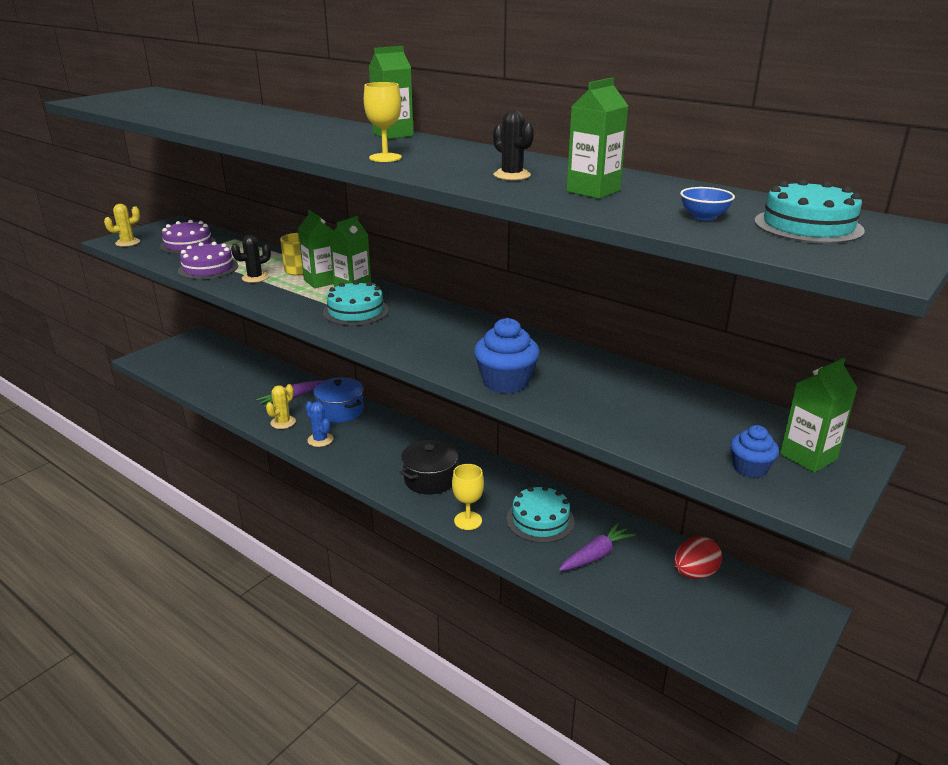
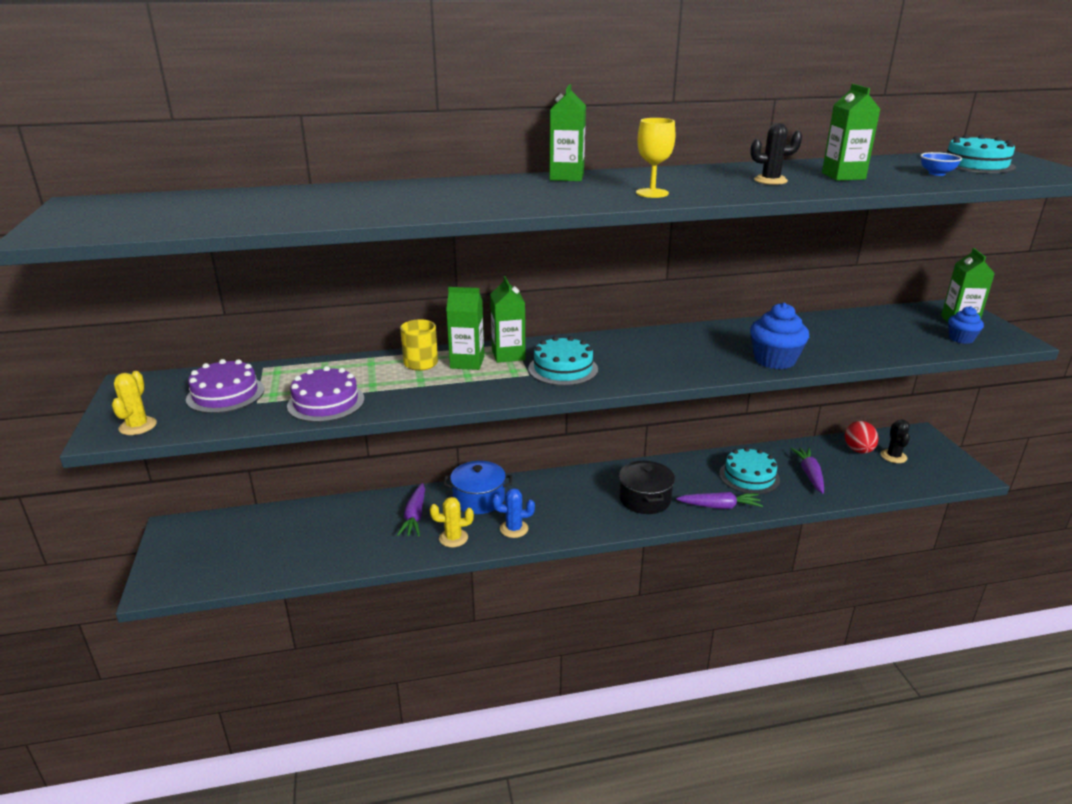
camera: 50 degrees left, 0 degrees up
black cactus [231,235,271,283] -> black cactus moved to [881,419,910,463]
yellow cactus [266,384,296,429] -> yellow cactus turned 75 degrees counterclockwise [430,497,474,547]
yellow goblet [452,464,484,530] -> purple carrot [676,492,763,509]

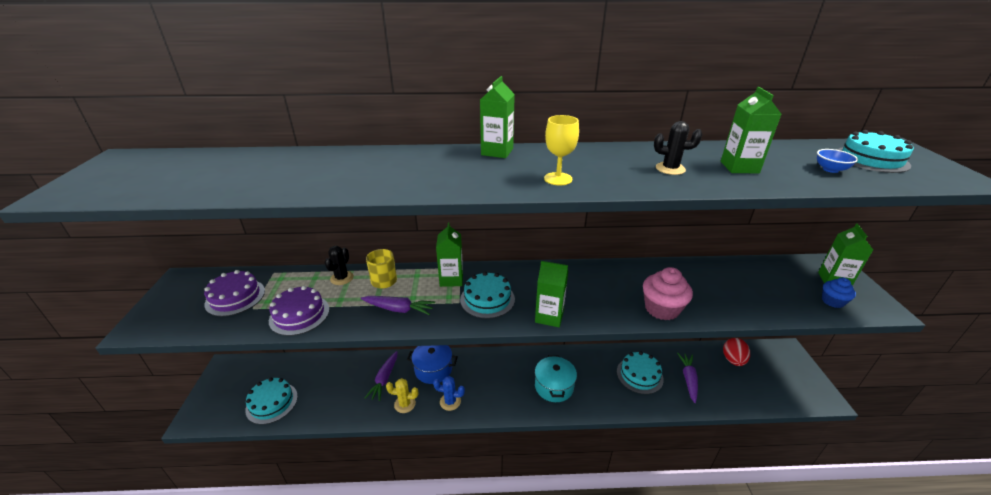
camera: 10 degrees right, 5 degrees up
yellow cactus [112,371,157,435] -> none
green carton [446,287,484,370] -> green carton moved to [535,261,568,327]
black pot [619,461,675,514] -> turquoise pot [535,355,577,402]
purple carrot [676,492,763,509] -> purple carrot moved to [361,296,435,315]
blue cupcake [750,303,809,369] -> pink cupcake [643,267,693,321]
black cactus [881,419,910,463] -> black cactus moved to [324,246,354,285]
none -> turquoise cake [245,377,298,424]

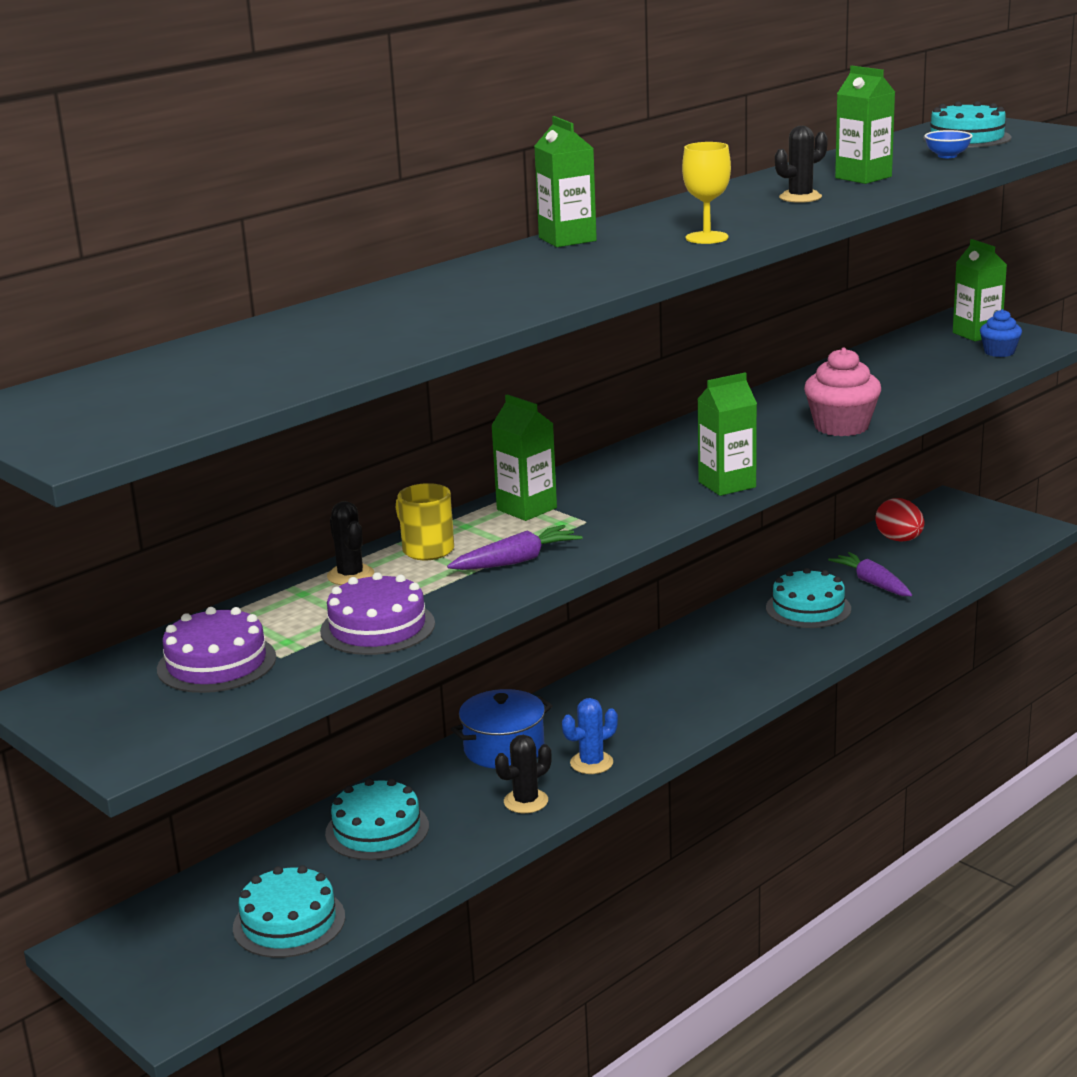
camera: 40 degrees left, 10 degrees down
purple carrot [365,351,397,401] -> none
yellow cactus [386,378,418,413] -> black cactus [495,735,552,813]
turquoise cake [460,272,515,319] -> turquoise cake moved to [325,779,429,860]
turquoise pot [535,355,577,402] -> none

